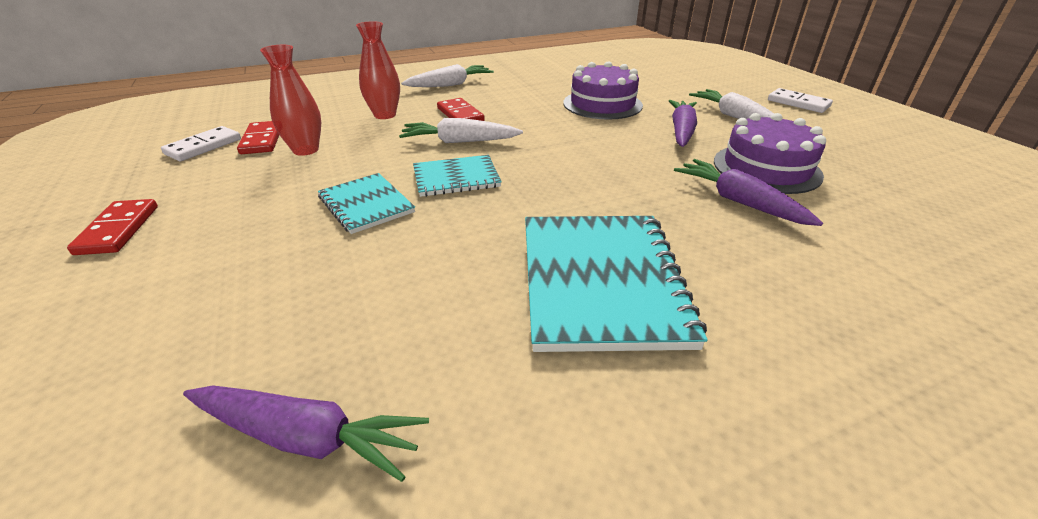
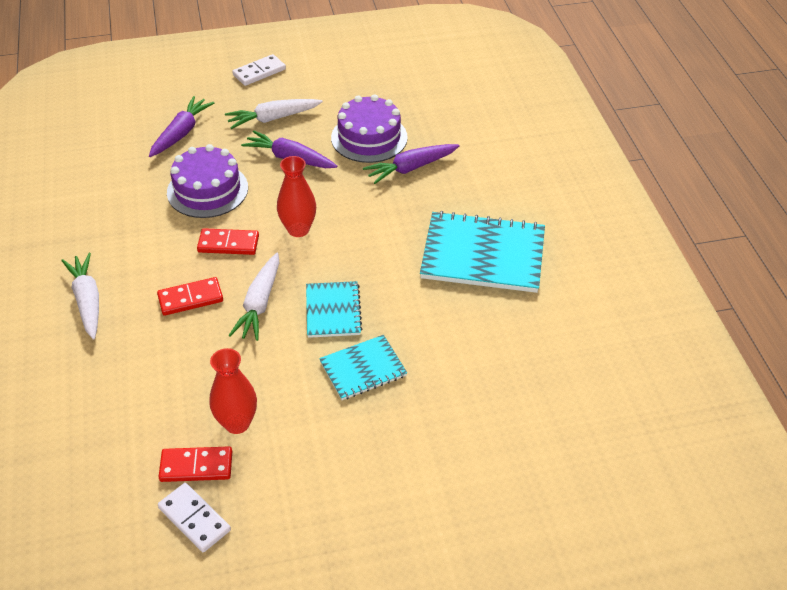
camera: 80 degrees left, 10 degrees up
red domino [67,199,158,255] -> red domino moved to [197,228,259,255]
purple carrot [183,386,429,482] -> purple carrot moved to [149,96,214,157]
red vase [356,21,400,119] -> red vase moved to [277,156,316,237]

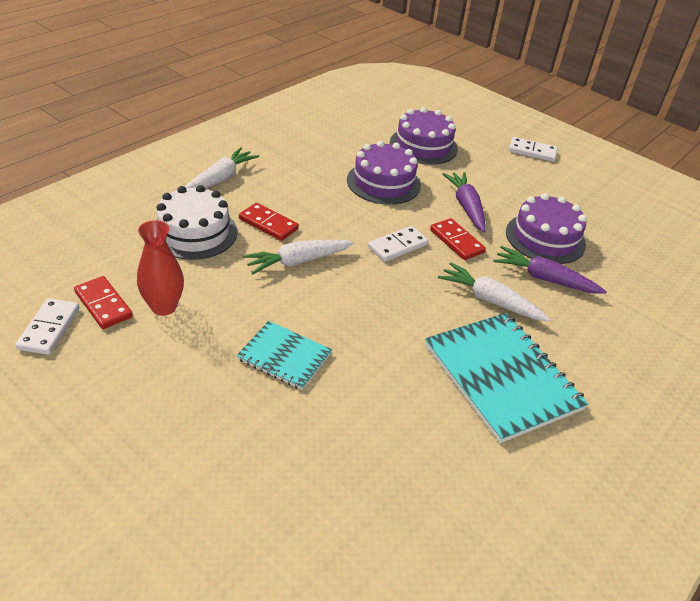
camera: 50 degrees right, 5 degrees down
purple carrot [149,96,214,157] -> purple cake [390,107,458,165]
red domino [197,228,259,255] -> red domino moved to [430,218,486,260]
white carrot [225,99,323,129] -> white carrot moved to [438,262,551,322]
red vase [277,156,316,237] -> white domino [368,226,429,262]
turquoise notebook [306,281,362,338] -> none
none -> white cake [156,185,237,260]

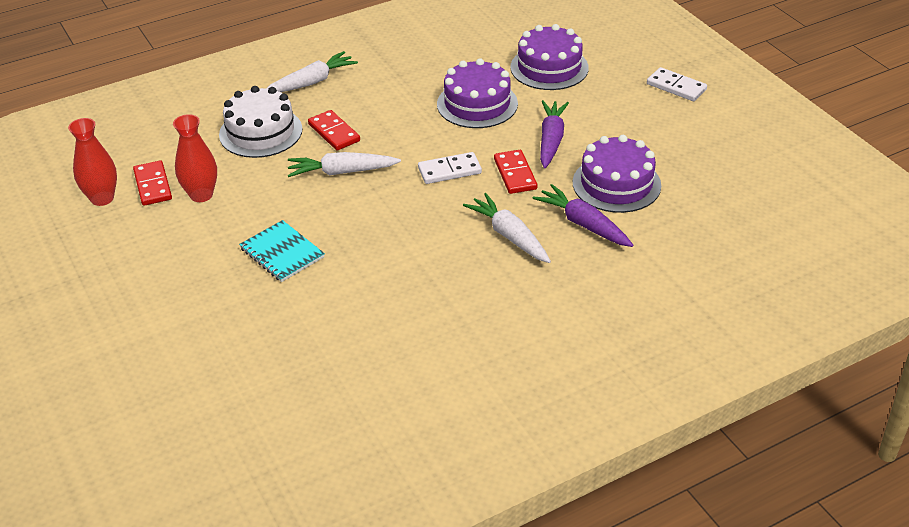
camera: 25 degrees right, 0 degrees up
white domino [15,298,79,355] -> red vase [68,118,117,206]
turquoise notebook [425,313,589,443] -> none

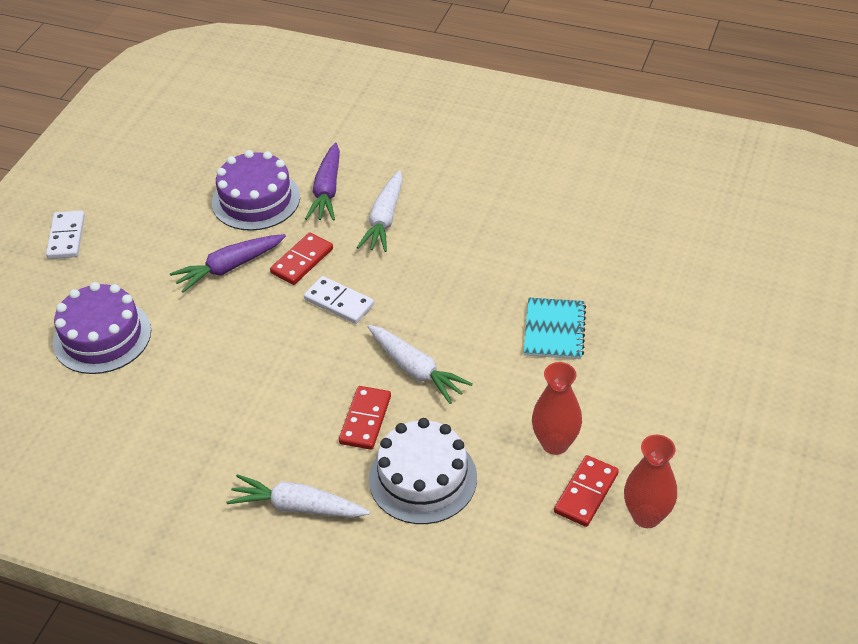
camera: 130 degrees left, 5 degrees up
purple cake [437,58,518,128] -> none

